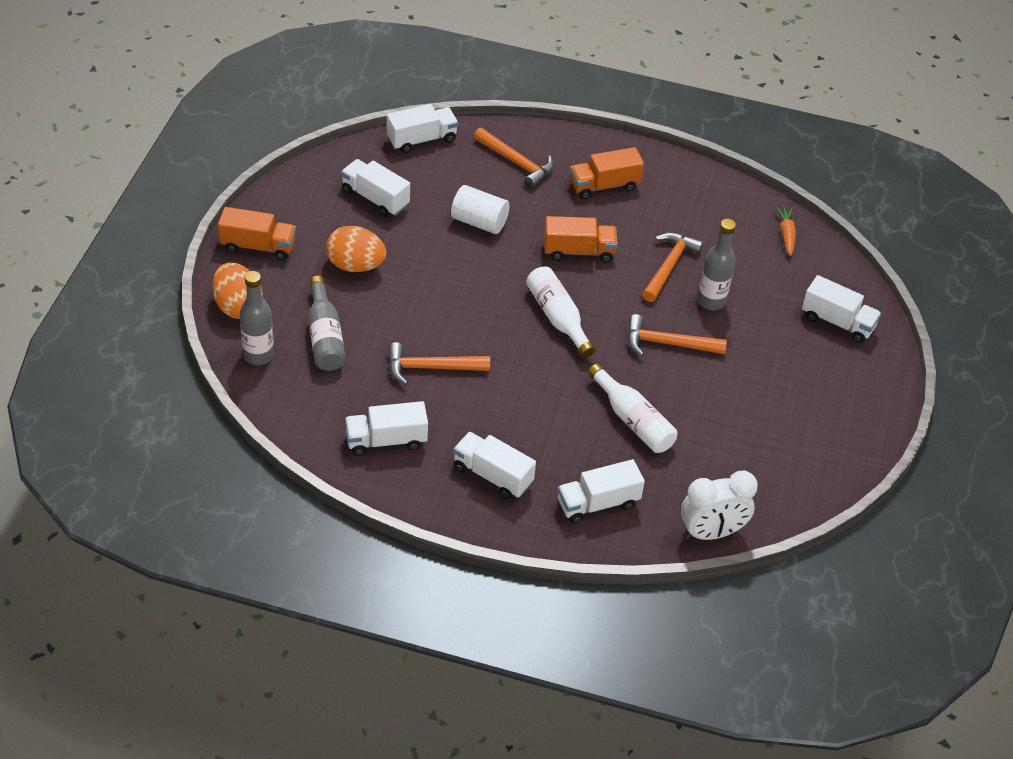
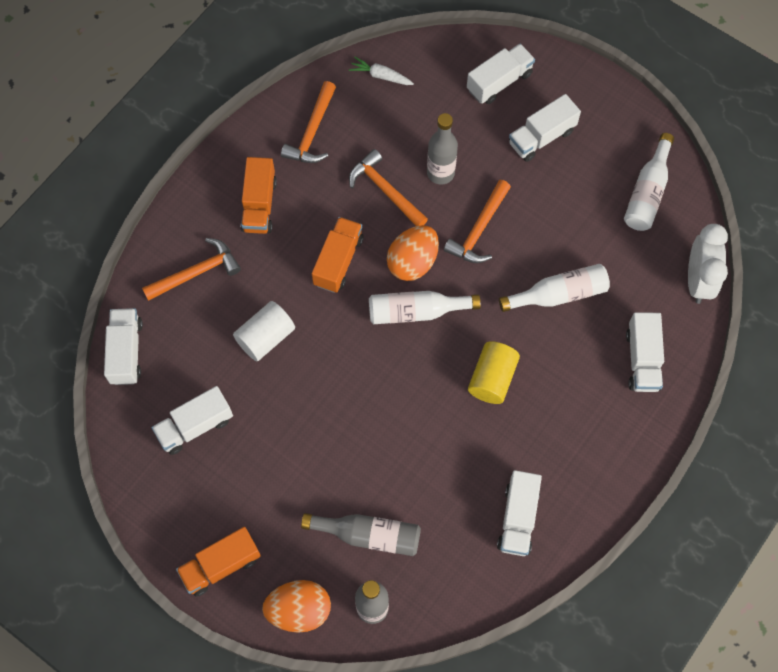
camera: 65 degrees left, 20 degrees up
orange truck [218,207,296,261] -> orange truck turned 150 degrees counterclockwise [176,527,261,597]
orange egg [326,226,387,272] -> orange egg moved to [387,225,439,281]
orange hammer [388,342,490,385] -> orange hammer moved to [281,81,336,163]
white truck [453,432,536,499] -> white truck moved to [509,94,581,162]
orange carrot [775,207,796,256] -> white carrot [349,56,414,85]
none -> yellow cylinder [468,341,520,404]
none -> white bottle [624,133,674,231]

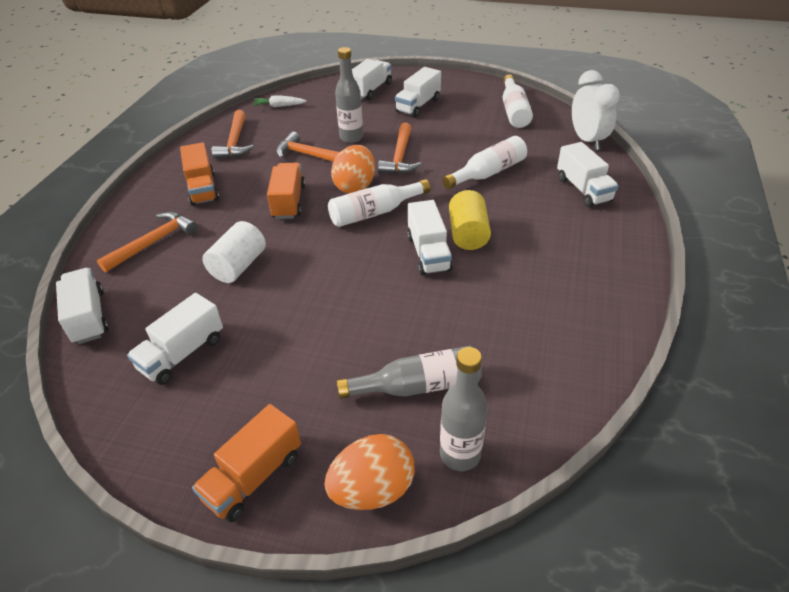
camera: 20 degrees left, 25 degrees down
white truck [497,470,542,556] -> white truck moved to [407,200,453,275]

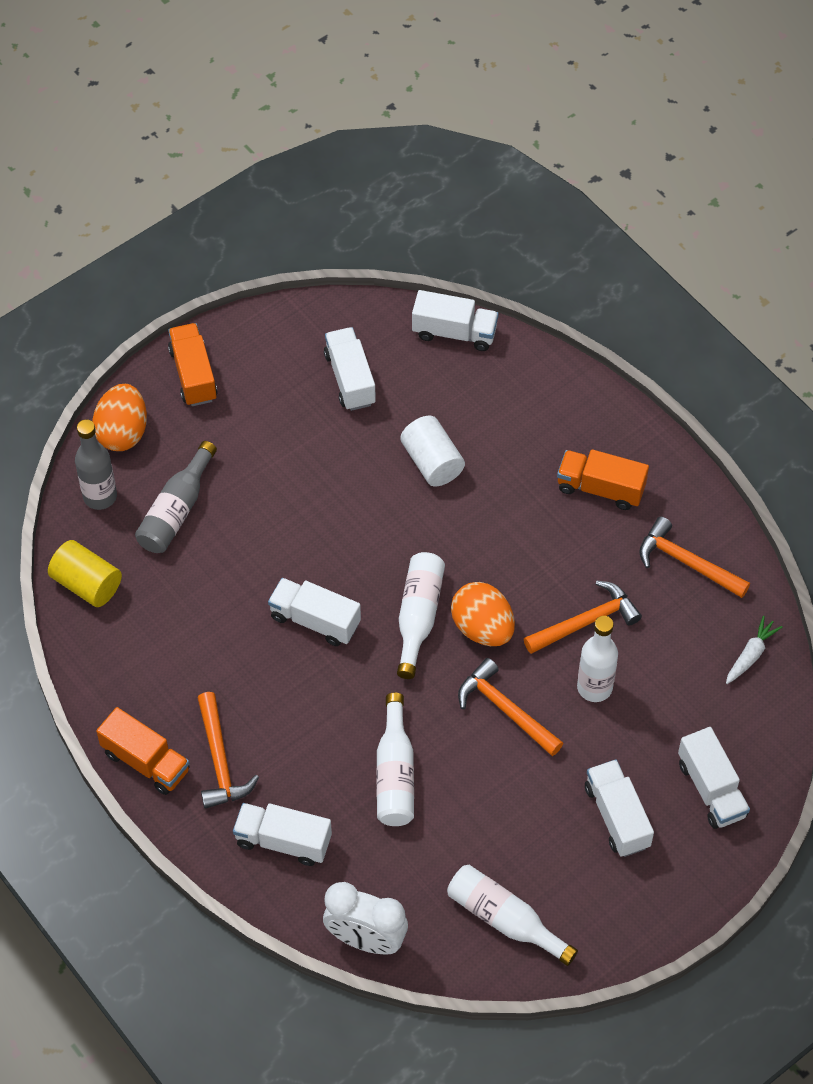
camera: 125 degrees right, 15 degrees up
orange hammer [97,211,198,273] -> orange hammer moved to [198,692,259,809]
orange truck [267,163,305,219] -> orange truck moved to [96,707,190,795]
grey bottle [335,47,363,143] -> white bottle [577,616,618,702]
yellow cylinder [449,190,491,250] -> yellow cylinder moved to [48,540,122,607]

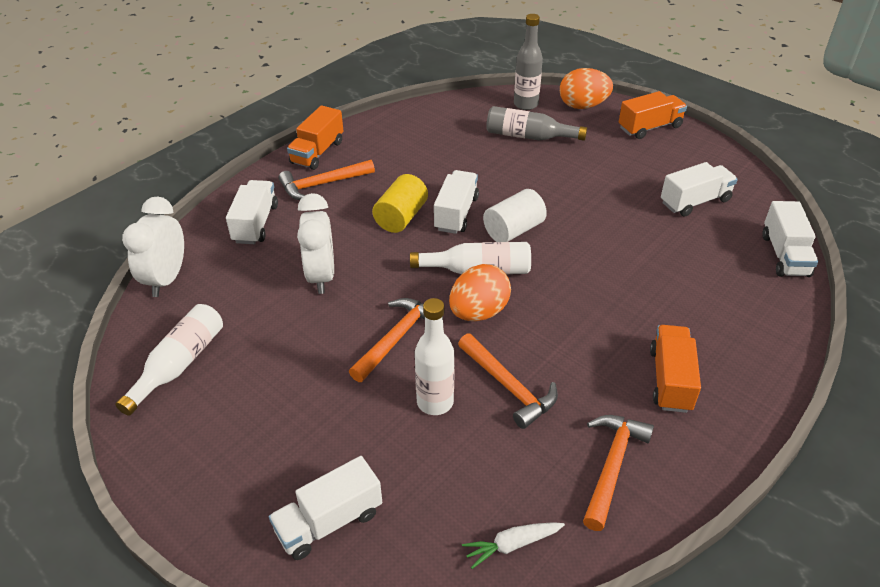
camera: 80 degrees right, 15 degrees down
yellow cylinder [48,540,122,607] -> yellow cylinder moved to [372,174,428,233]
white bottle [377,693,414,826] -> white clock [297,193,334,294]
white cylinder [400,416,465,487] -> white cylinder moved to [483,189,547,242]
white truck [585,759,654,857] -> none
white carrot [726,615,782,684] -> white carrot turned 135 degrees clockwise [462,522,565,569]

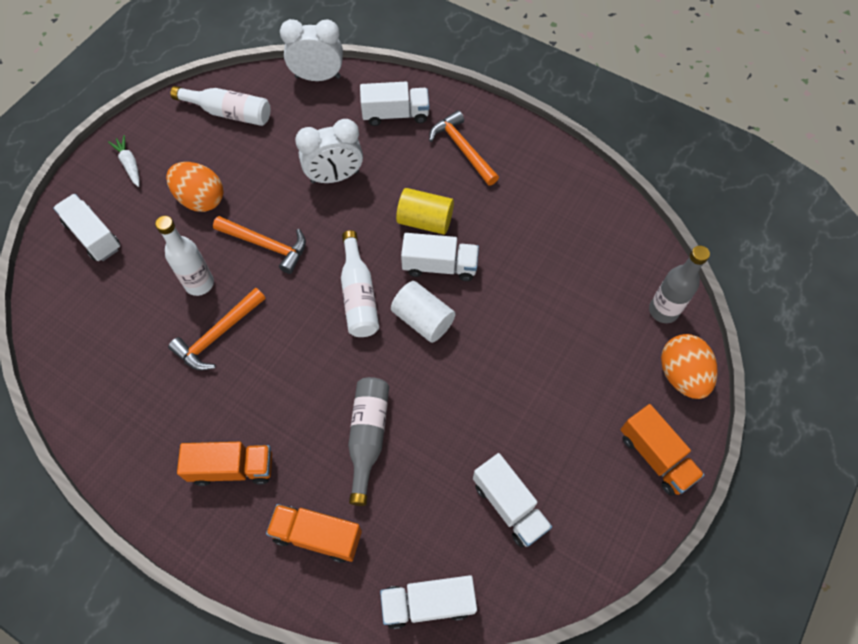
camera: 80 degrees right, 20 degrees up
orange truck [287,105,343,170] -> orange truck moved to [266,504,362,563]
orange egg [449,264,511,321] -> orange egg moved to [166,162,223,212]
white carrot [462,522,565,569] -> white carrot moved to [108,135,140,187]
grey bottle [486,106,587,141] -> grey bottle moved to [348,377,389,506]
orange hammer [583,415,654,531] -> none

